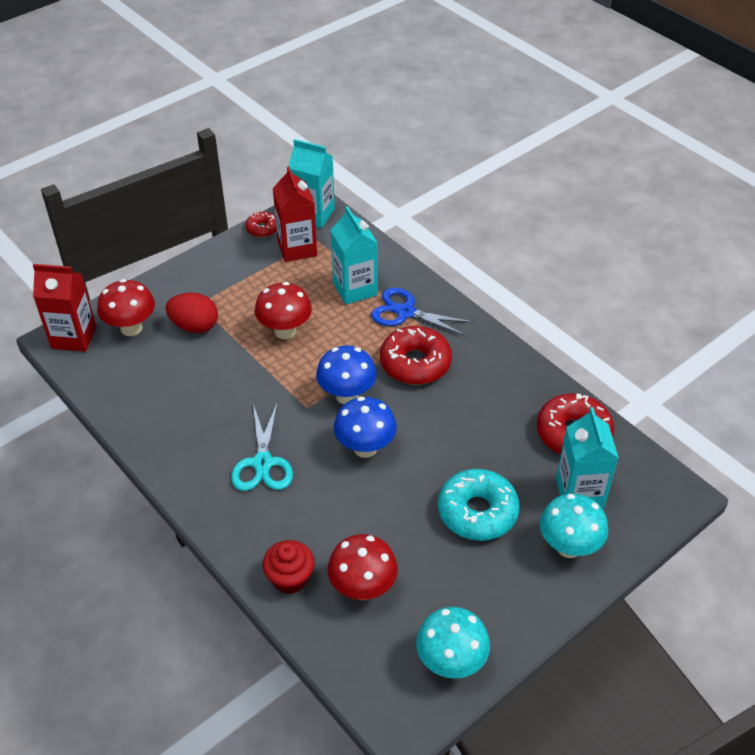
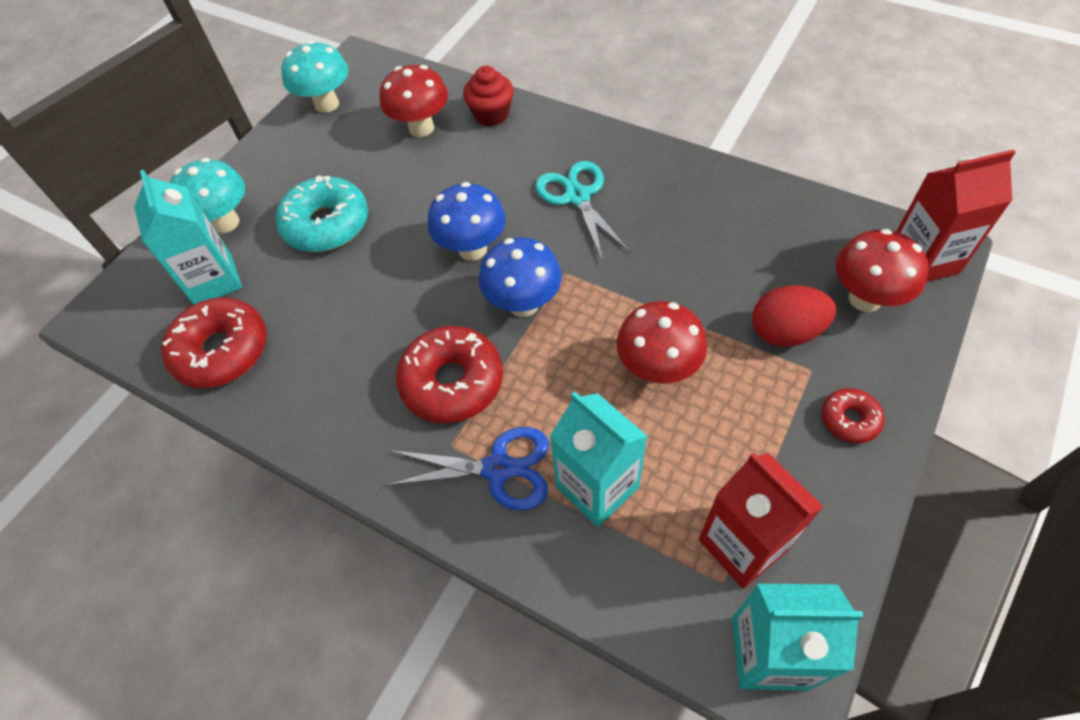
camera: 165 degrees right, 10 degrees up
red donut [245,212,277,237] -> red donut moved to [821,388,885,443]

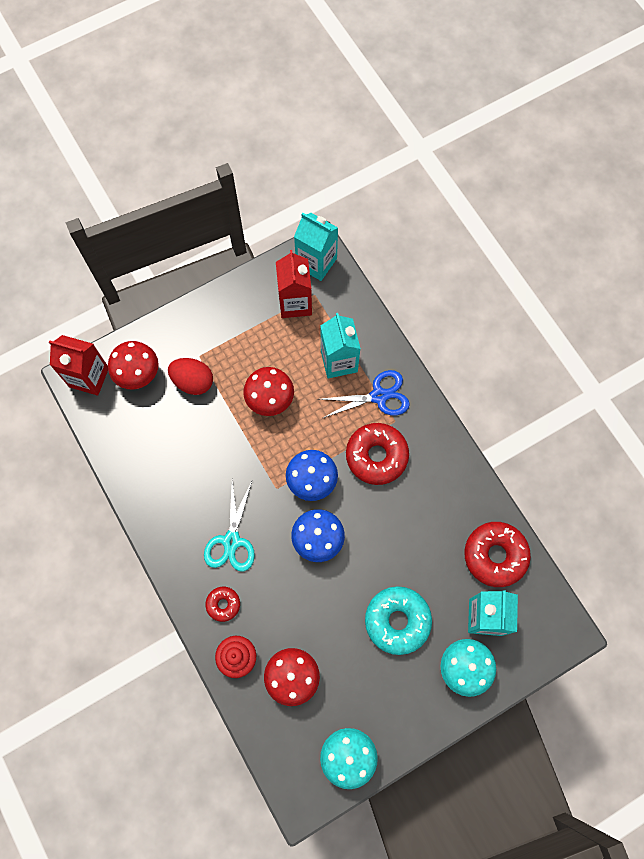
camera: 155 degrees left, 15 degrees up
blue scissors [385,427,549,510] -> blue scissors turned 135 degrees clockwise [319,370,410,418]
red donut [821,388,885,443] -> red donut moved to [205,587,240,622]

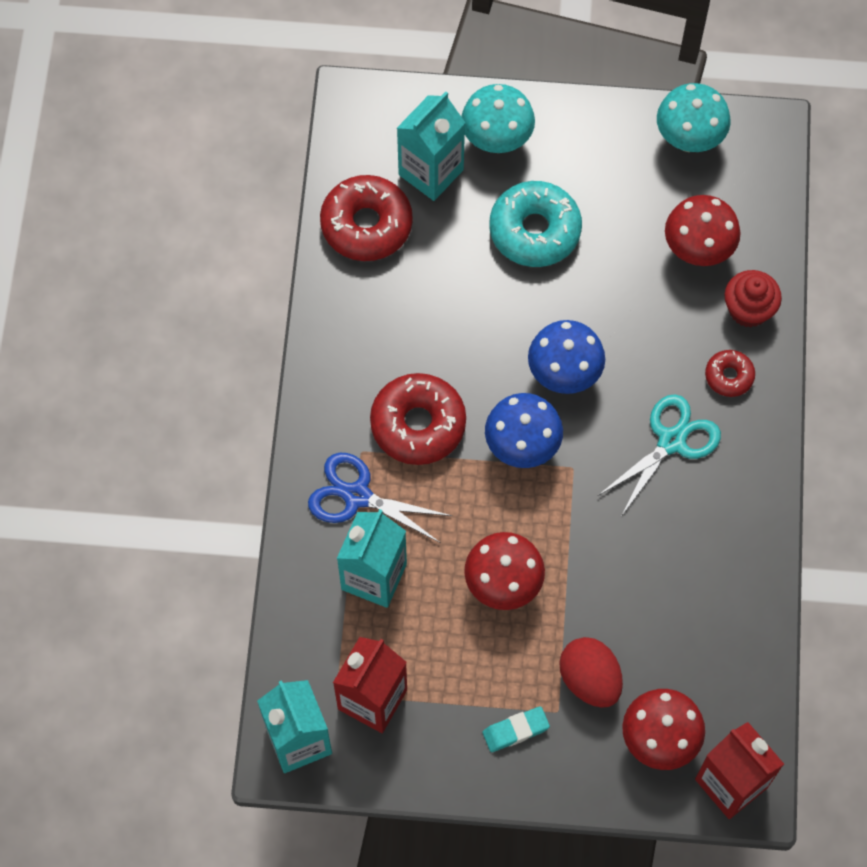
camera: 145 degrees left, 5 degrees down
none -> turquoise eraser [483,706,550,752]

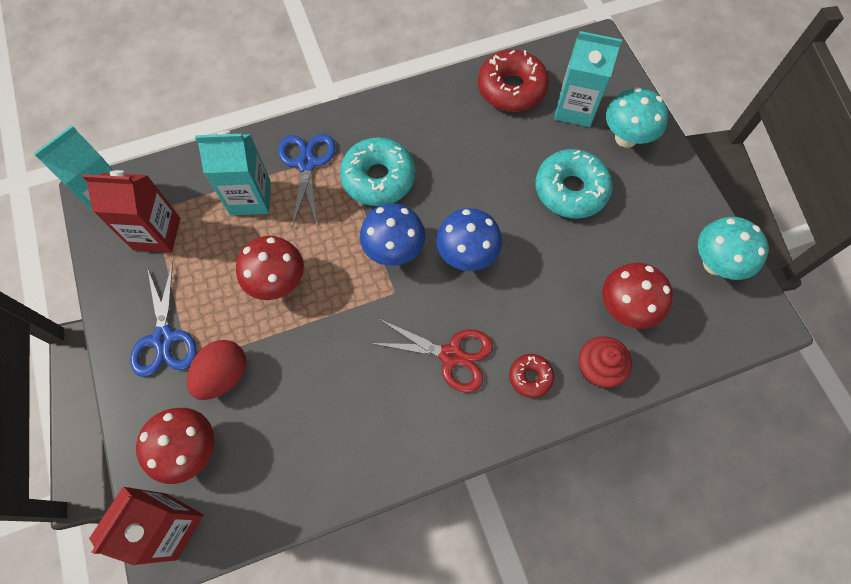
camera: 65 degrees right, 0 degrees up
red donut [370,373,466,465] -> turquoise donut [340,137,415,206]
turquoise eraser [483,706,550,752] -> blue scissors [130,262,197,377]
turquoise scissors [598,394,721,515] -> red scissors [370,319,493,393]

